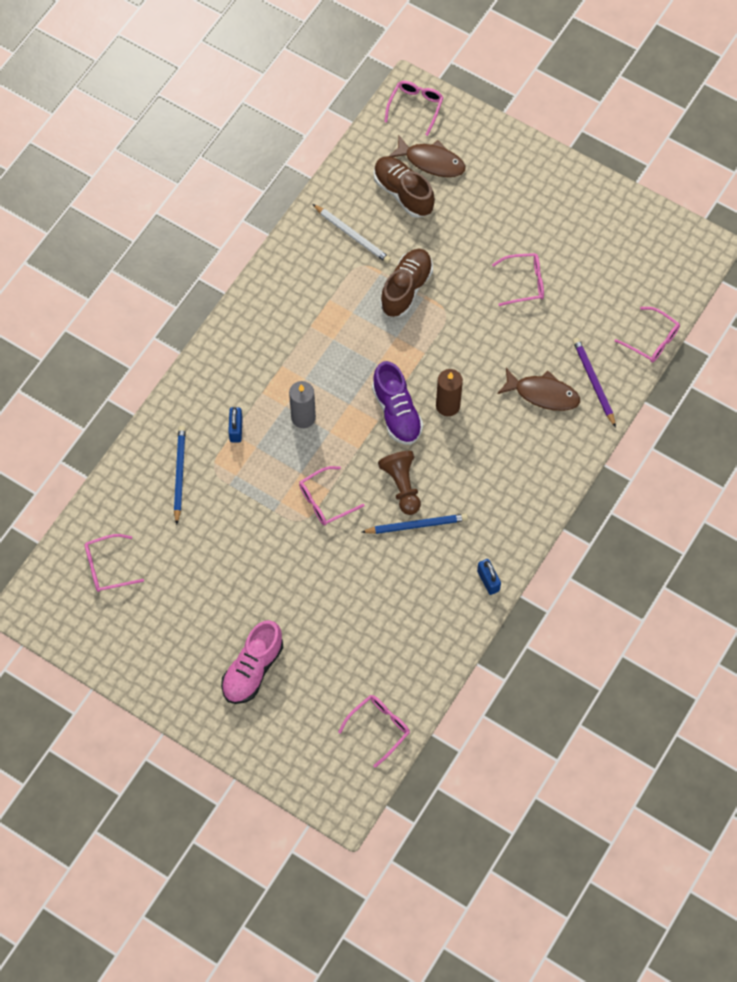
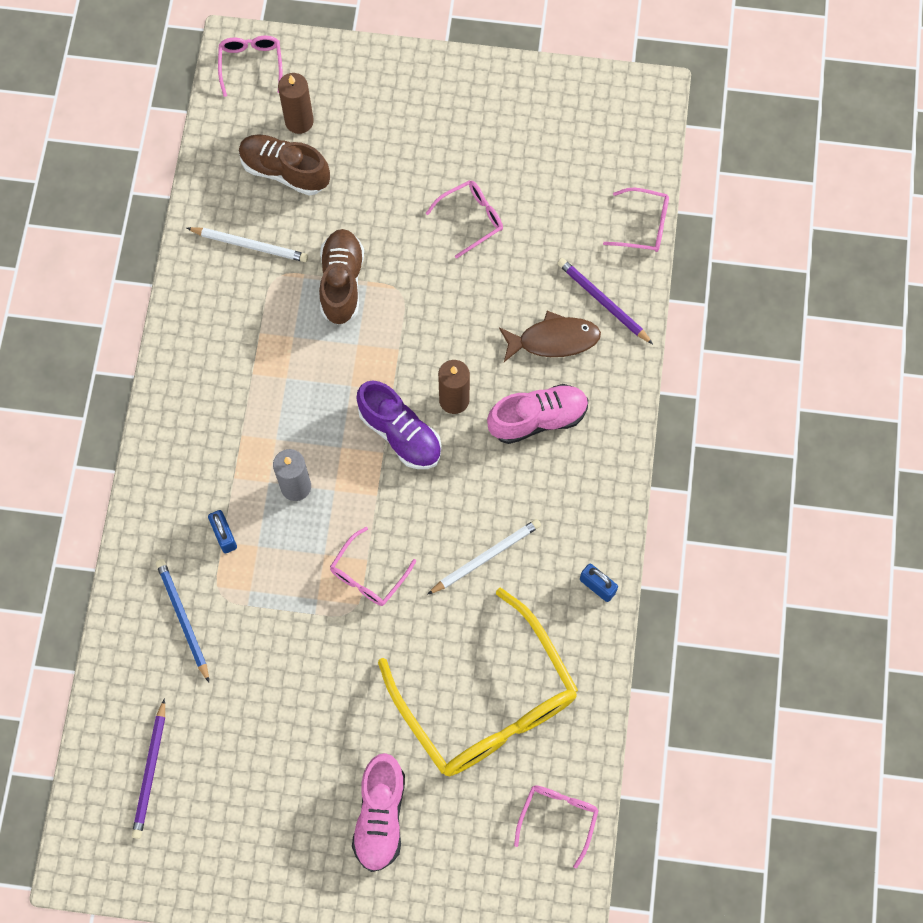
camera: 25 degrees left, 5 degrees up
pink glasses [85,534,144,592] -> purple pencil [132,698,165,839]
blue pencil [362,514,468,534] -> white pencil [427,519,541,595]
brown pawn [378,451,421,515] -> none
brown fish [390,136,466,177] -> brown candle [278,73,314,134]
none -> yellow glasses [378,588,578,776]
none -> pink shoe [487,384,588,444]

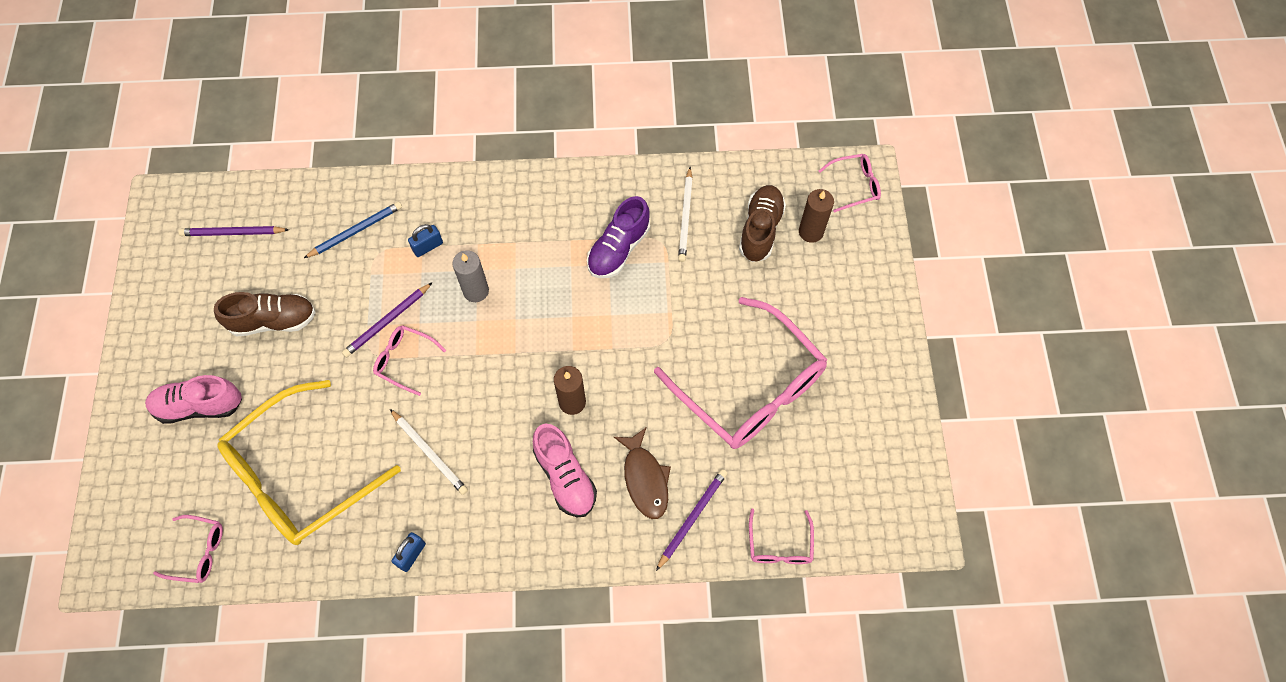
camera: 80 degrees right, 5 degrees down
brown shoe [319,229,364,325] -> brown shoe moved to [214,292,316,336]
purple shoe [357,381,442,469] -> purple shoe moved to [587,196,650,278]
pink glasses [425,180,503,259] -> pink glasses [654,297,827,449], size x2.29
none -> purple pencil [342,282,433,358]

